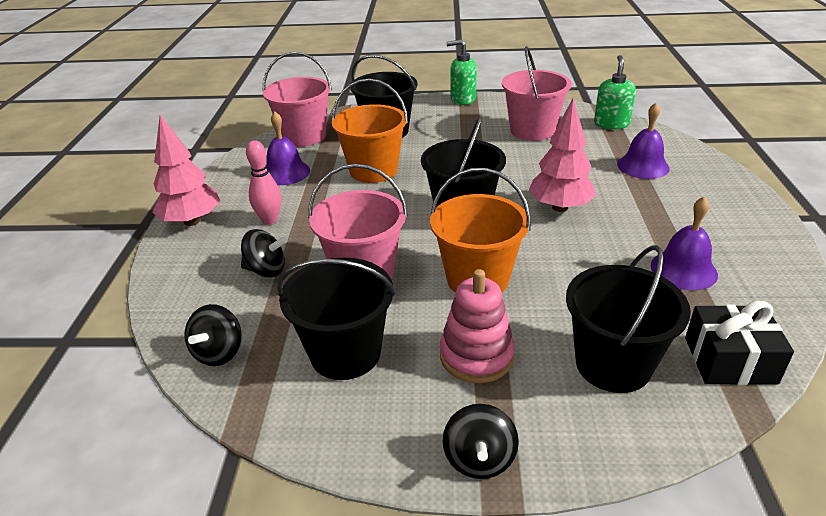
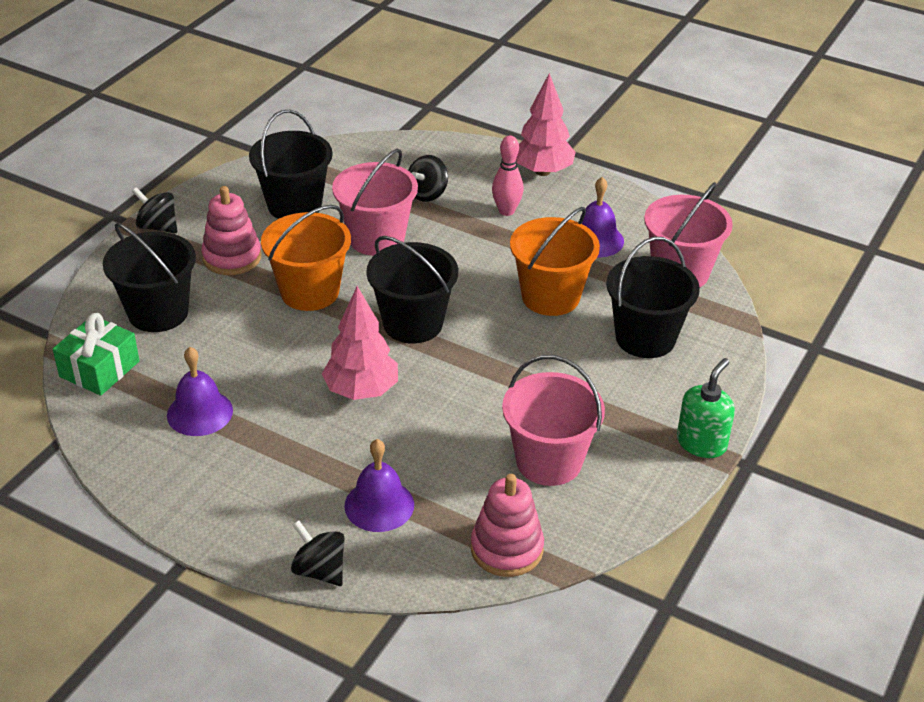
camera: 115 degrees right, 5 degrees up
black spinning top [185,304,242,366] -> black spinning top moved to [291,520,345,586]
green soap dispenser [594,55,636,129] -> pink stacking toy [471,474,544,577]
black gift [685,301,794,385] -> green gift [53,313,140,396]

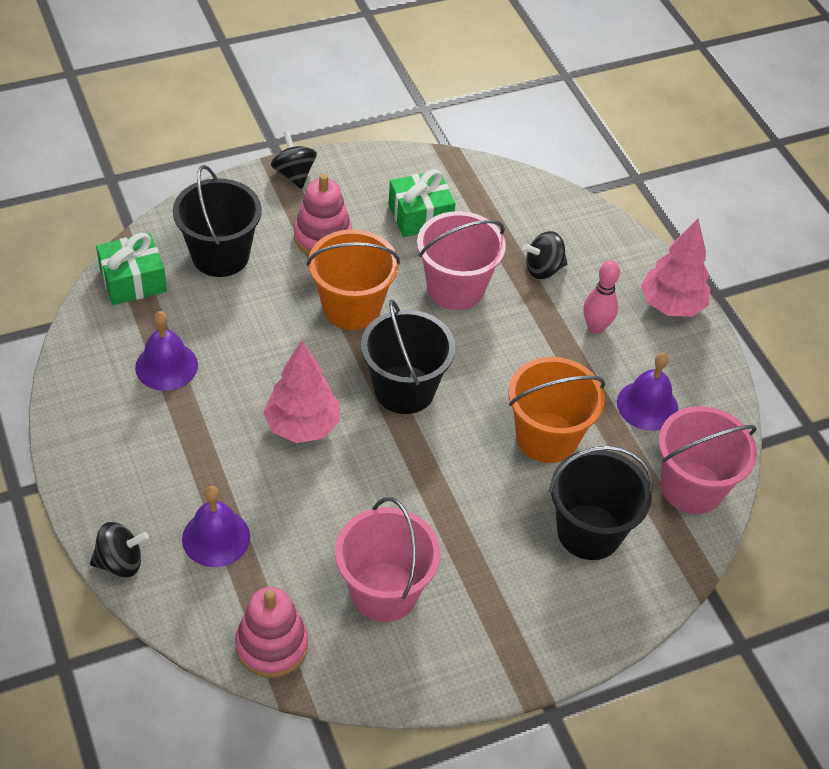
camera: 35 degrees right, 10 degrees up
black bucket [249,110,333,219] -> green gift [388,169,455,237]
black spinning top [291,520,345,586] -> black spinning top turned 90 degrees clockwise [90,522,149,577]
green soap dispenser [677,358,735,458] -> none

